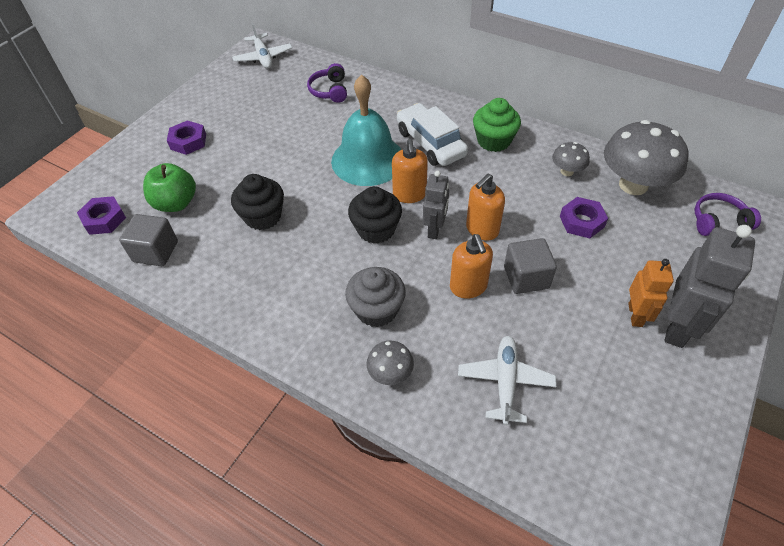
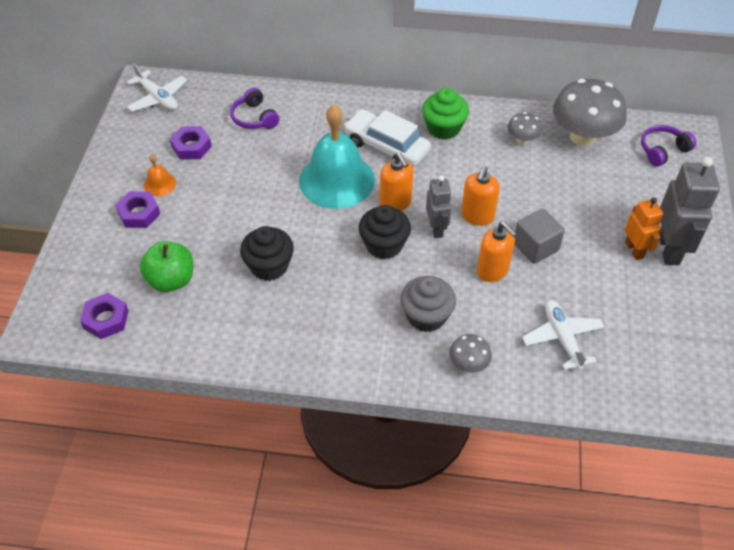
camera: 25 degrees left, 0 degrees up
grey cube [119,214,178,266] -> none
purple nut [560,197,608,238] -> purple nut moved to [170,126,212,160]
none -> orange bell [144,154,176,196]

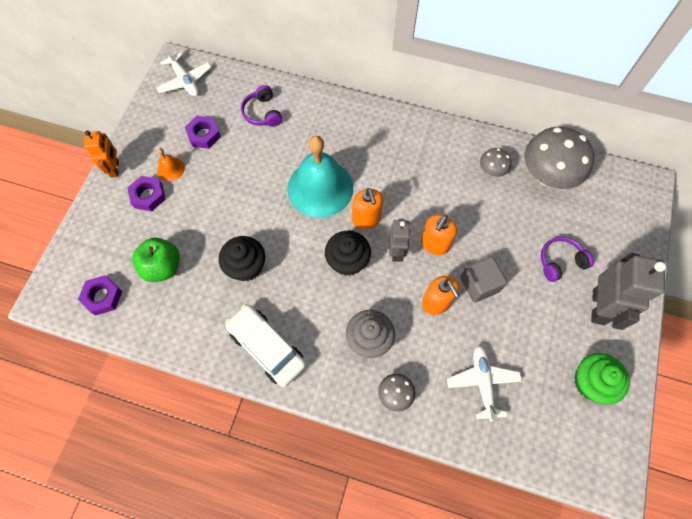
camera: 10 degrees right, 15 degrees up
white car [344,109,431,166] -> white car moved to [225,304,306,387]
green cupcake [422,88,469,139] -> green cupcake moved to [574,353,630,405]
orange robot [625,197,663,260] -> orange robot moved to [84,131,119,178]
purple headphones [641,125,696,167] -> purple headphones moved to [541,237,594,282]

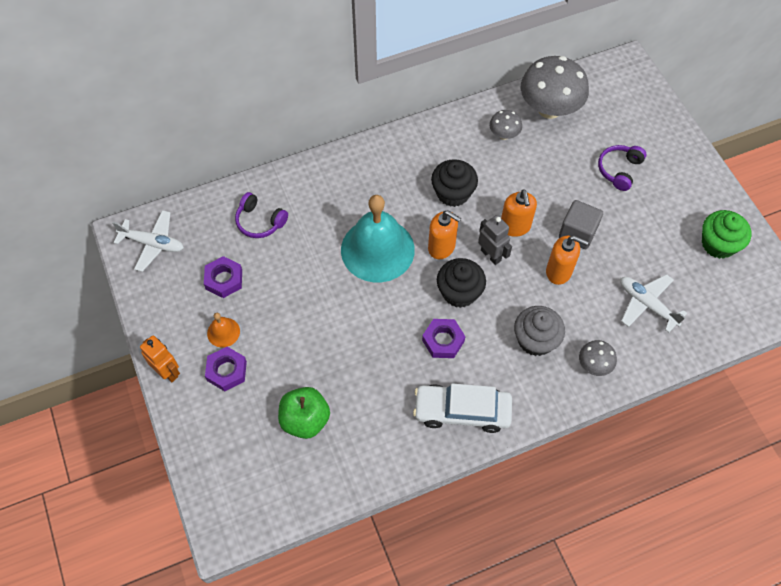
camera: 40 degrees left, 5 degrees down
purple nut [78,275,122,316] -> purple nut moved to [422,319,466,358]
black cupcake [219,236,265,281] -> black cupcake moved to [431,159,478,207]
grey robot [591,253,666,330] -> none

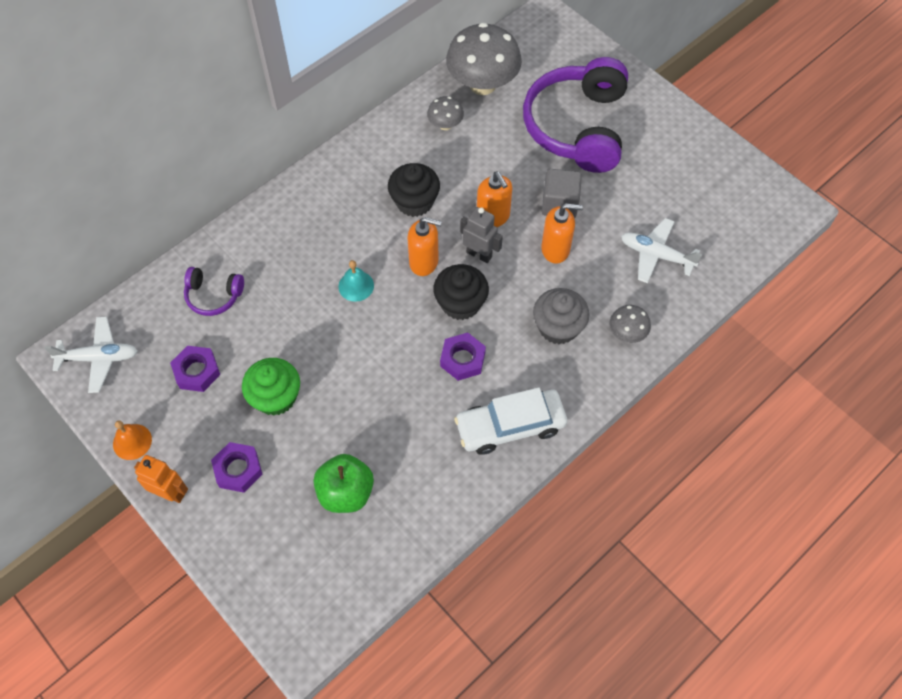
camera: 20 degrees left, 0 degrees up
orange bell [207,313,240,348] -> orange bell moved to [113,421,152,460]
turquoise bell [341,195,415,282] -> turquoise bell [338,260,374,302], size x0.42
purple headphones [598,145,646,191] -> purple headphones [523,57,628,173], size x2.23
green cupcake [702,210,752,259] -> green cupcake moved to [242,358,300,416]

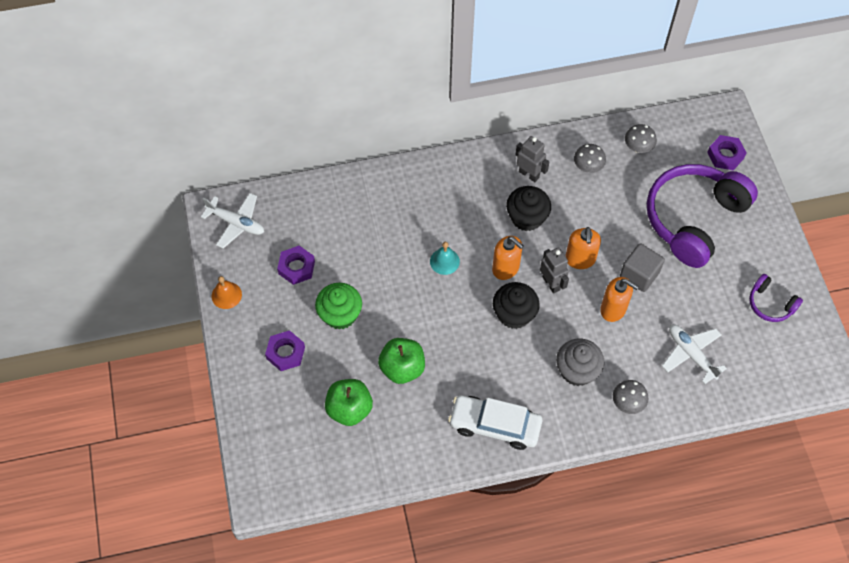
camera: 30 degrees right, 0 degrees up
orange robot [134,455,188,503] -> none
purple headphones [184,267,244,316] -> purple headphones moved to [749,274,803,322]
purple nut [440,332,486,381] -> purple nut moved to [707,135,747,170]
grey mushroom [446,23,522,95] -> grey mushroom [625,124,657,153], size x0.48
none -> green apple [378,338,425,384]
none -> grey robot [515,136,550,182]

